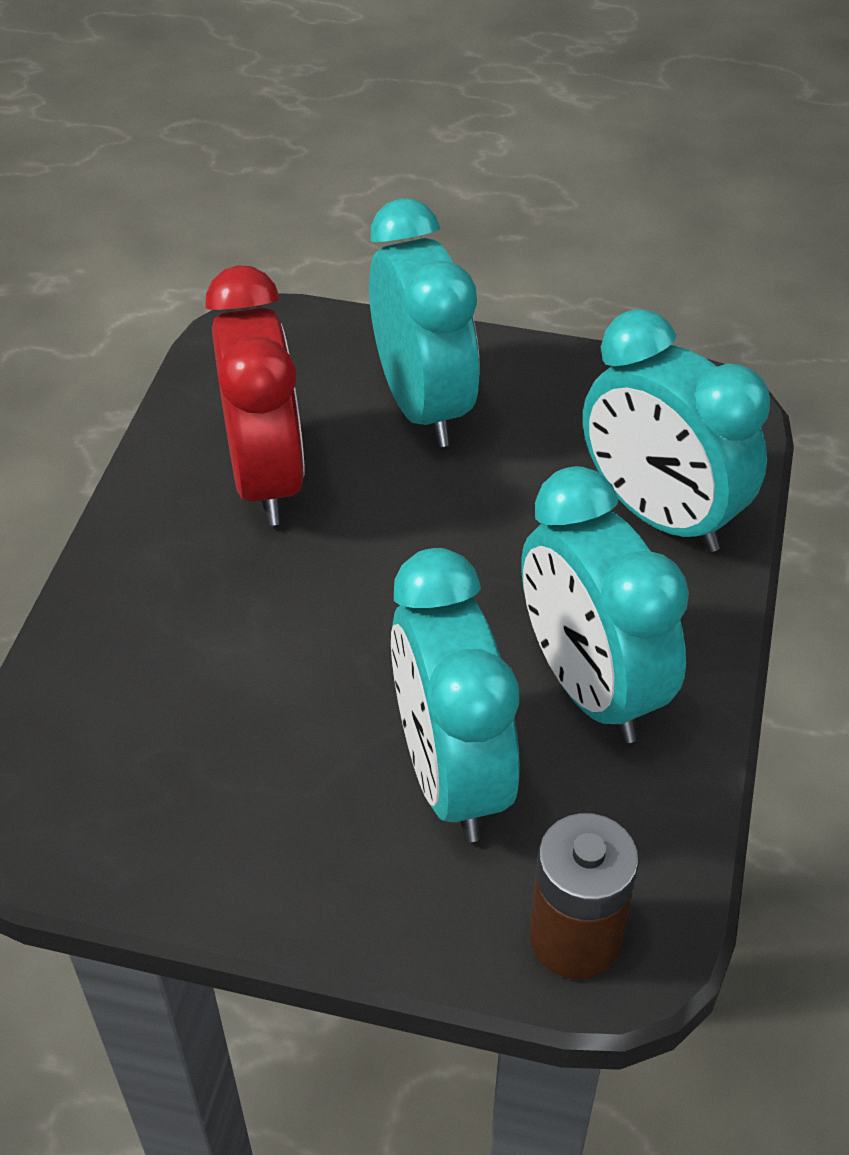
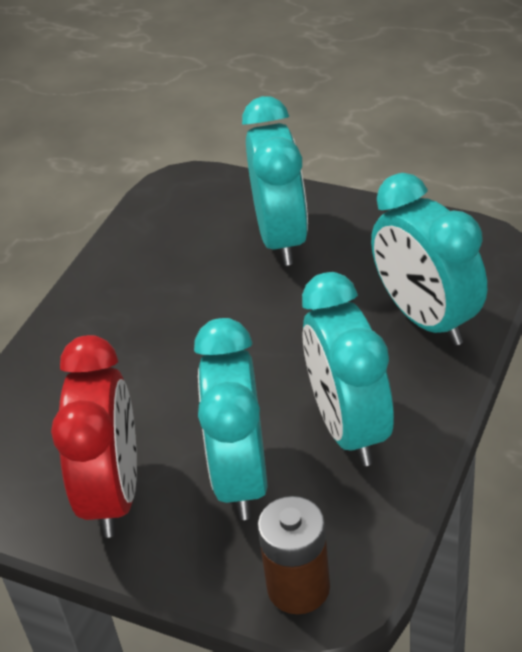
camera: 15 degrees right, 5 degrees down
red clock [205,265,305,526] -> red clock moved to [51,335,137,538]

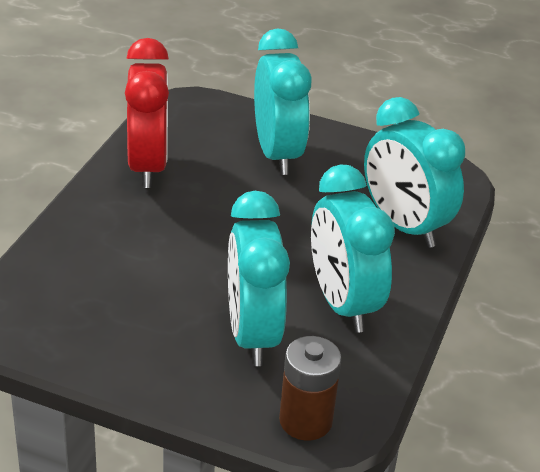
camera: 10 degrees left, 5 degrees down
red clock [51,335,137,538] -> red clock moved to [125,38,169,188]

